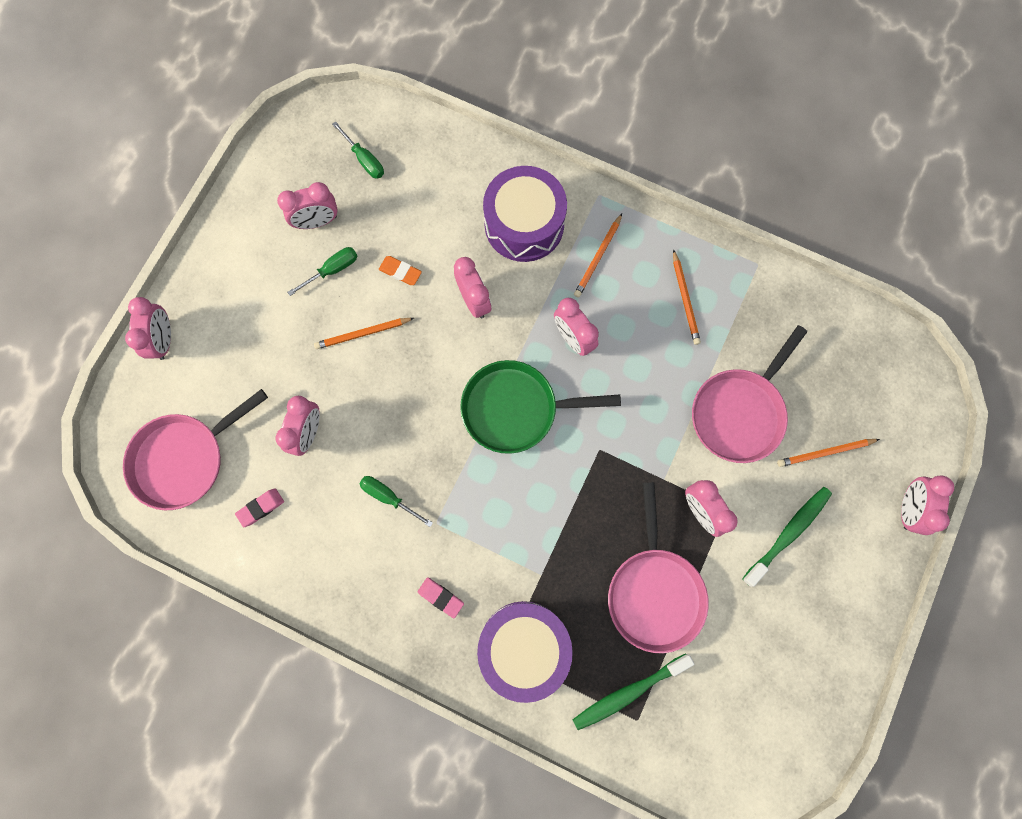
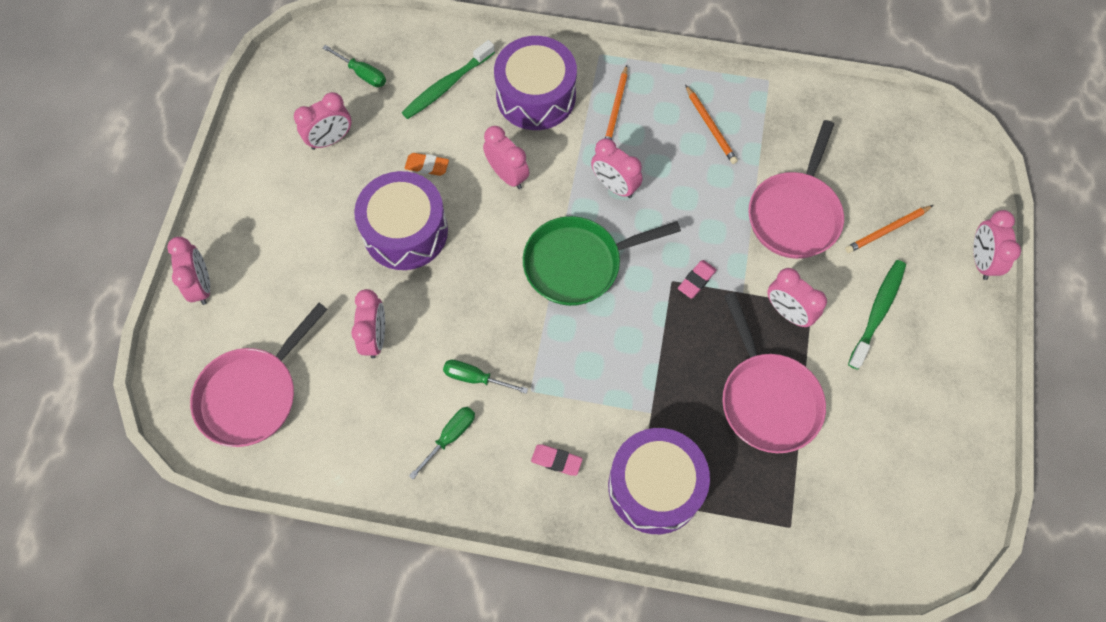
camera: 15 degrees left, 10 degrees down
pink eraser [235,488,284,527] -> pink eraser moved to [678,260,717,299]
green screwdriver [287,247,357,296] -> green screwdriver moved to [409,407,475,479]
orange pencil [314,318,414,349] -> purple drum [354,171,448,270]
green toothbrush [572,654,694,730] -> green toothbrush moved to [402,40,495,119]

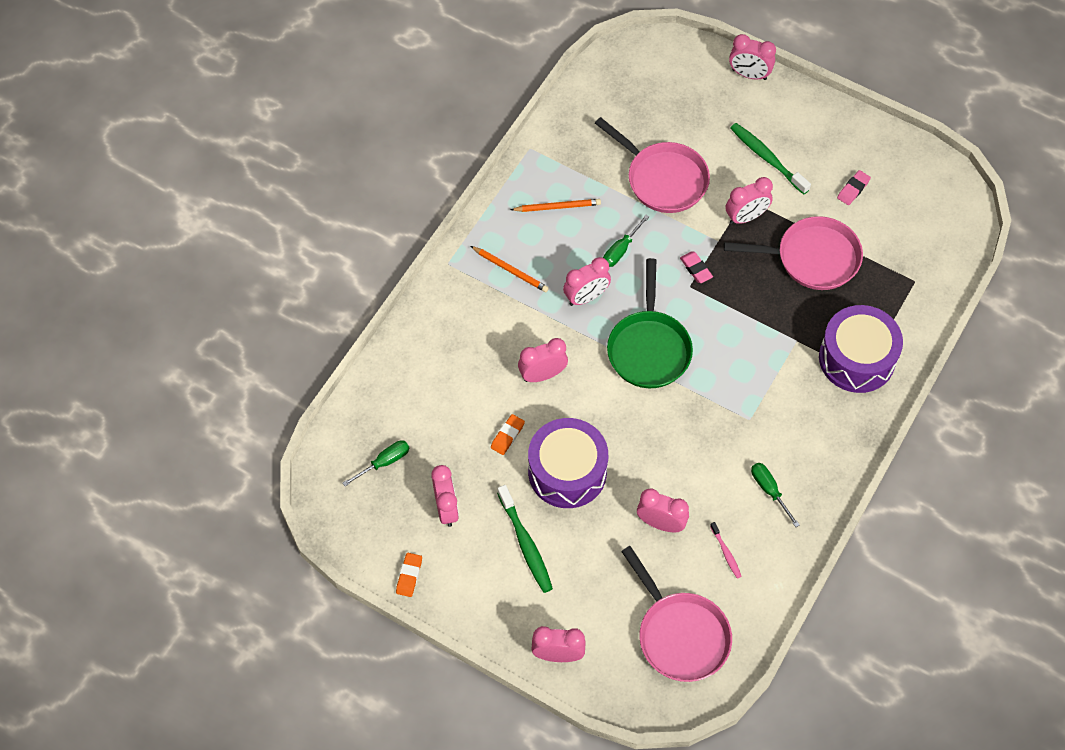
camera: 70 degrees left, 5 degrees down
green toothbrush [402,40,495,119] -> green toothbrush moved to [497,485,553,593]
green screwdriver [443,360,528,394] -> green screwdriver moved to [603,215,649,267]
purple drum [494,36,577,130] -> none
pink eraser [531,445,583,476] -> pink eraser moved to [837,170,871,205]
orange pencil [845,205,933,253] -> none
none -> orange eraser [396,553,422,597]
none -> pink toothbrush [710,522,742,579]

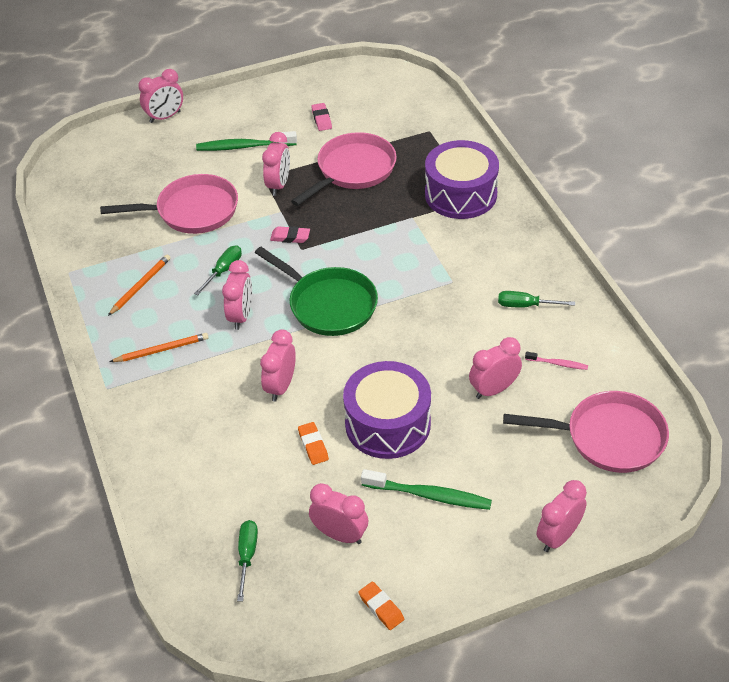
camera: 50 degrees left, 15 degrees down
green screwdriver [603,215,649,267] -> green screwdriver turned 135 degrees counterclockwise [194,246,242,295]

